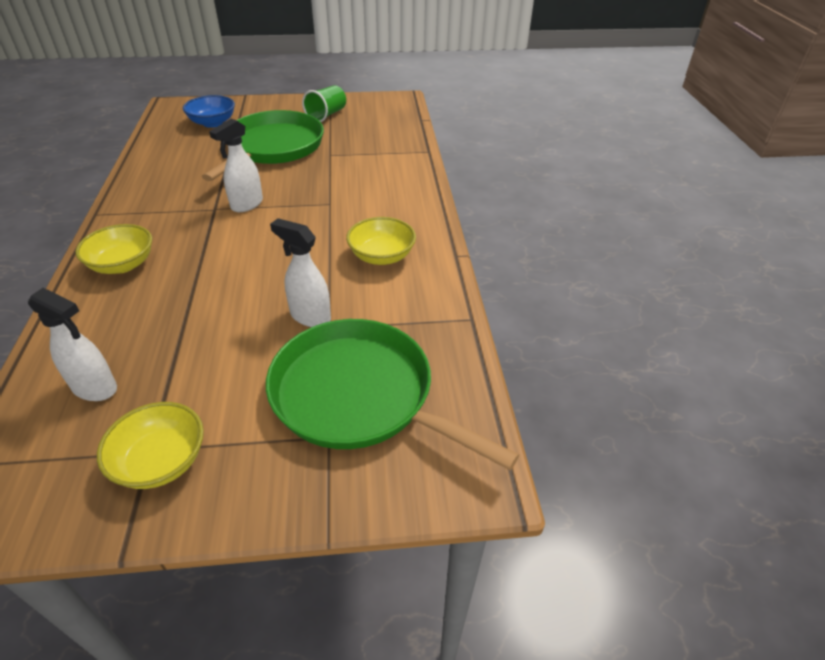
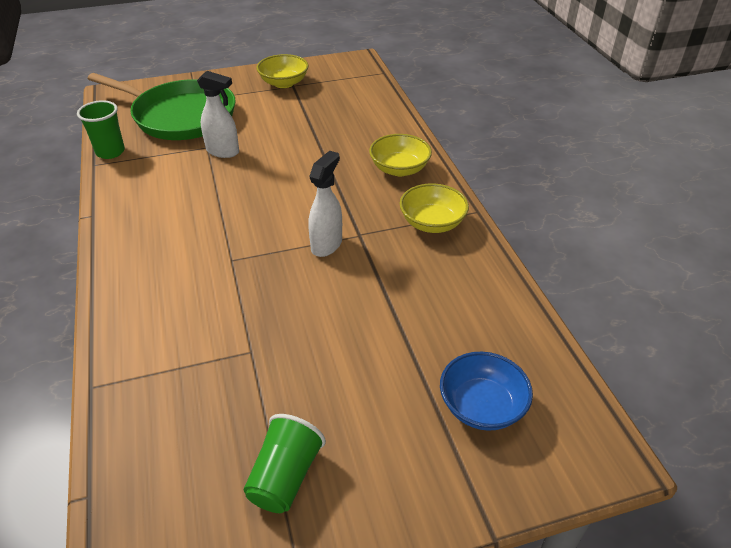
camera: 170 degrees right, 0 degrees up
white spray bottle [28,288,117,401] -> none
green pan [202,110,324,181] -> none
yellow bowl [346,217,416,265] -> yellow bowl moved to [400,183,469,233]
none -> green cup [77,100,125,159]

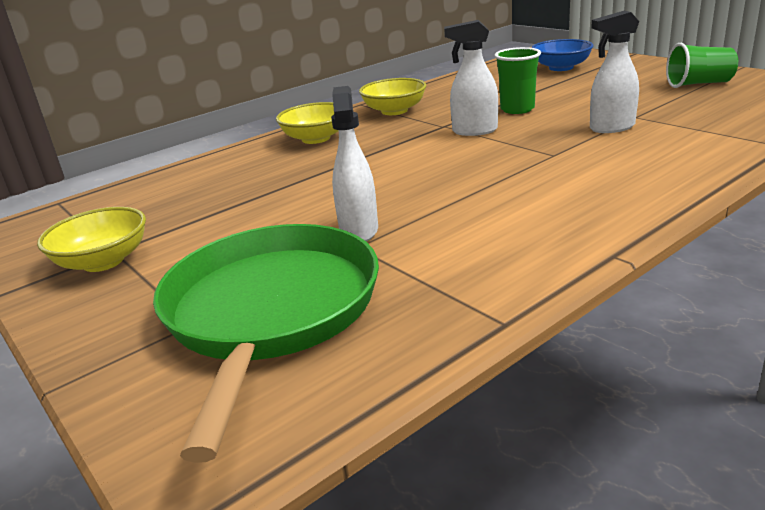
camera: 110 degrees left, 15 degrees down
green cup [77,100,125,159] -> green cup moved to [494,47,541,114]
none -> white spray bottle [590,11,639,133]

